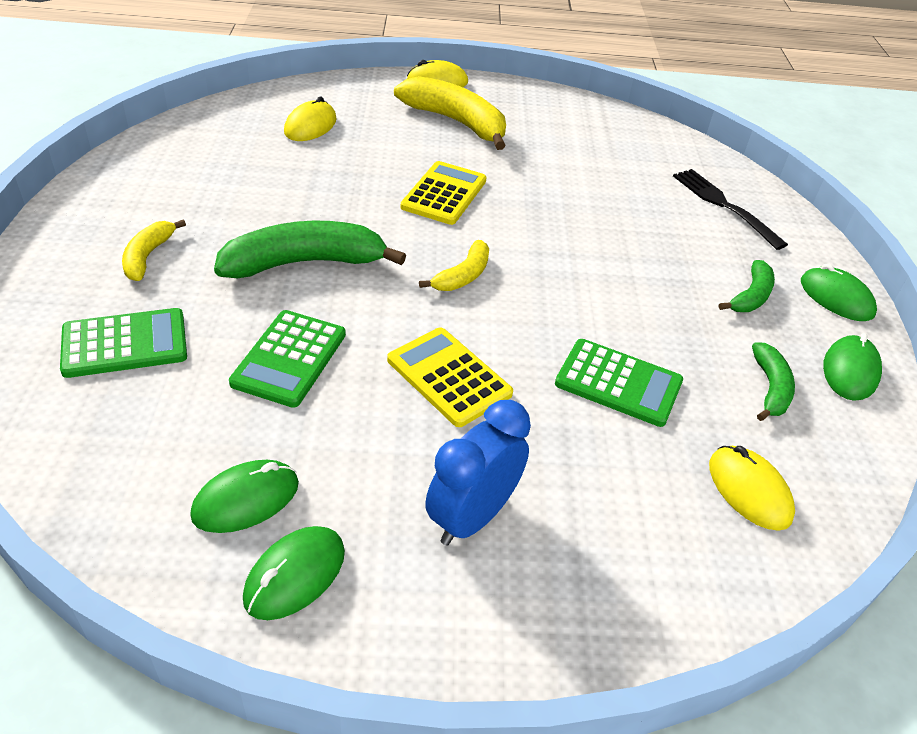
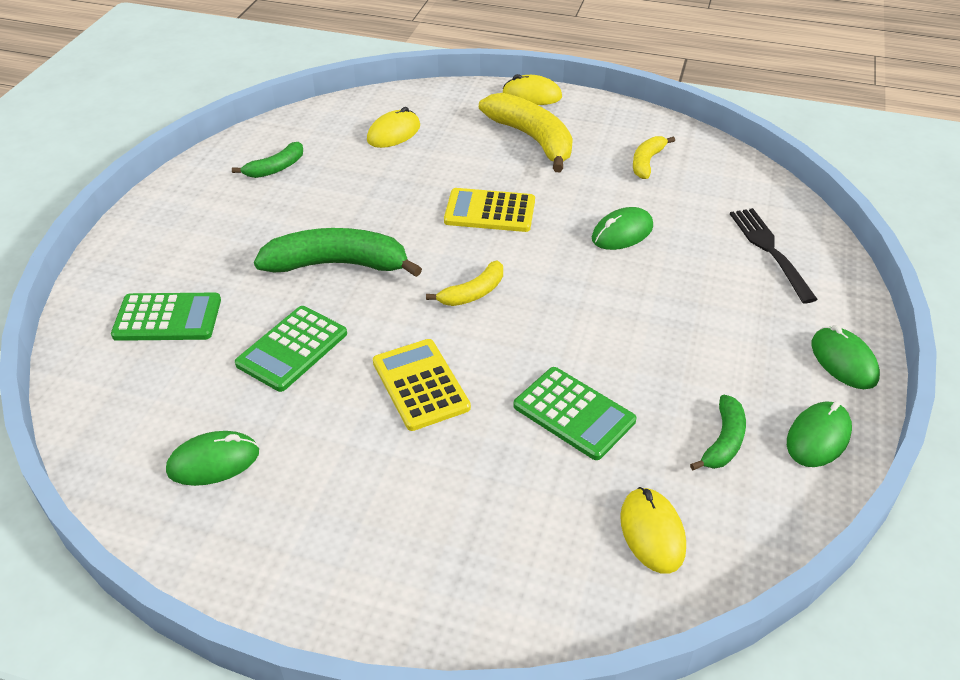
camera: 20 degrees right, 0 degrees up
yellow banana [122,220,186,281] -> yellow banana moved to [633,136,675,179]
green mouse [243,526,345,620] -> green mouse moved to [592,207,653,250]
yellow calculator [401,161,487,225] -> yellow calculator turned 120 degrees counterclockwise [444,188,535,232]
blue clock [425,400,531,546] -> none
green banana [719,260,775,312] -> green banana moved to [232,142,303,178]

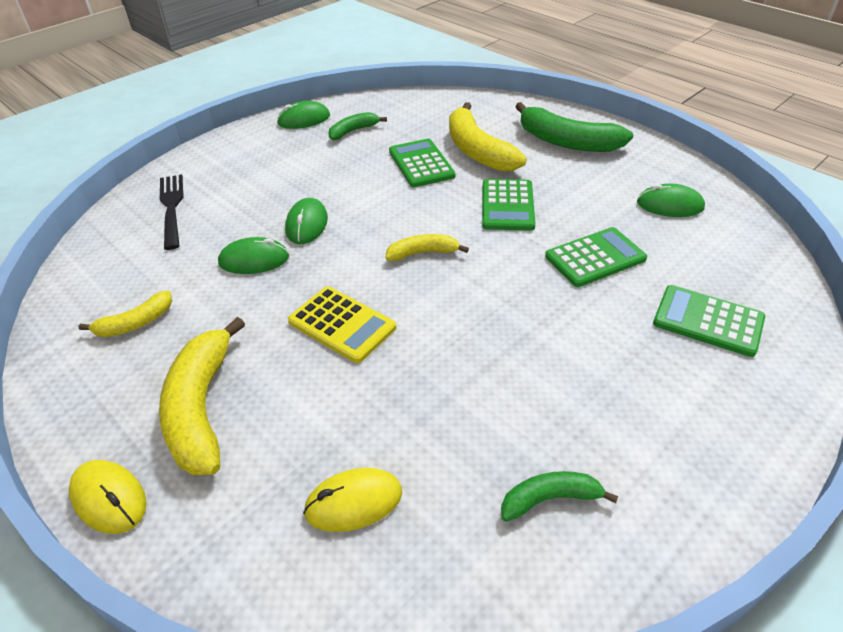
camera: 150 degrees left, 0 degrees up
green banana [254,228,422,277] -> green banana moved to [515,102,633,152]
yellow calculator [373,339,471,431] -> green calculator [482,179,536,231]
yellow mouse [620,487,686,574] -> none
black fork [730,208,818,303] -> black fork turned 150 degrees clockwise [160,174,184,250]
green mouse [811,325,880,389] -> green mouse moved to [285,198,328,244]
none -> yellow banana [449,102,527,172]

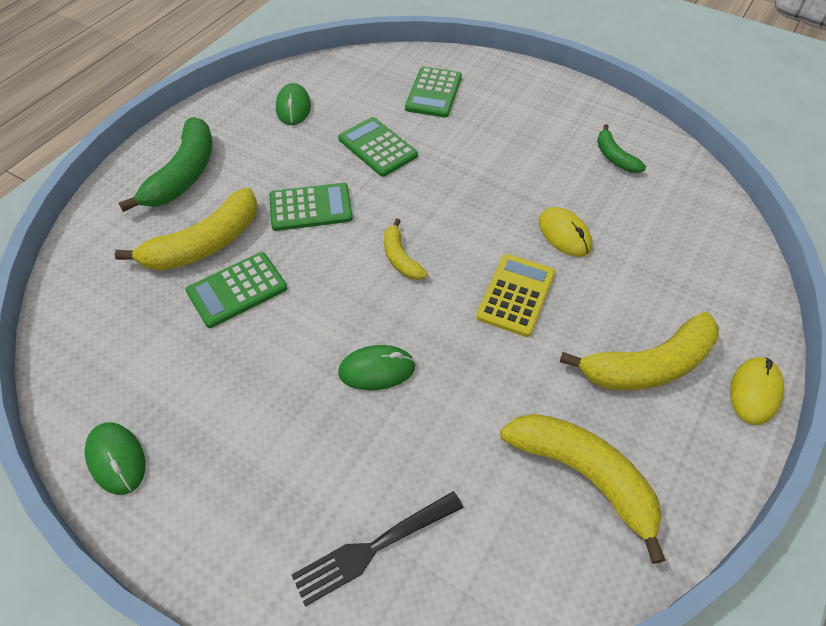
camera: 105 degrees left, 10 degrees up
yellow banana [79,291,172,337] -> yellow banana [500,414,666,564], size x1.86
green mouse [218,237,289,274] -> none
yellow mouse [303,468,402,532] -> yellow mouse moved to [539,207,592,257]
green banana [328,112,387,140] -> none

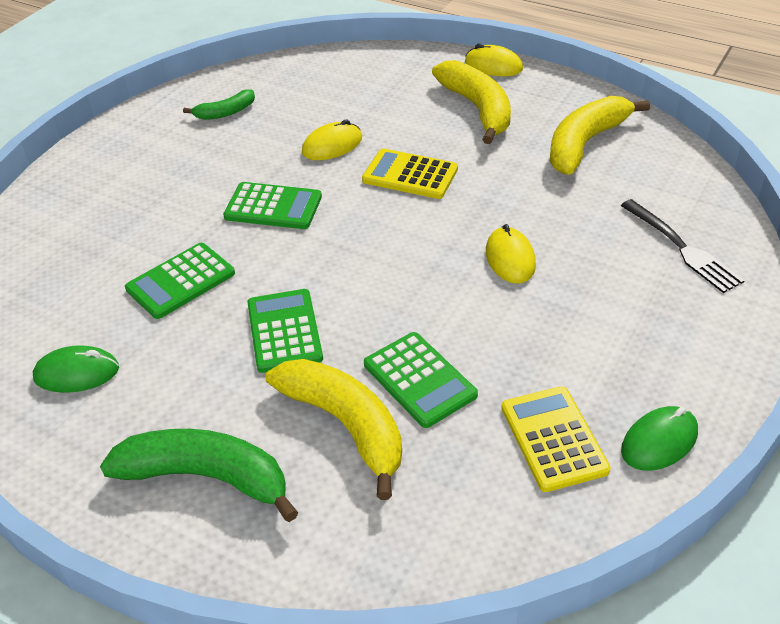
camera: 90 degrees left, 10 degrees down
green mouse [338,345,416,391] -> yellow mouse [486,224,536,283]
yellow banana [384,219,428,280] -> none
green calculator [405,67,462,118] -> green calculator moved to [223,182,322,229]
none -> yellow calculator [501,386,611,492]

